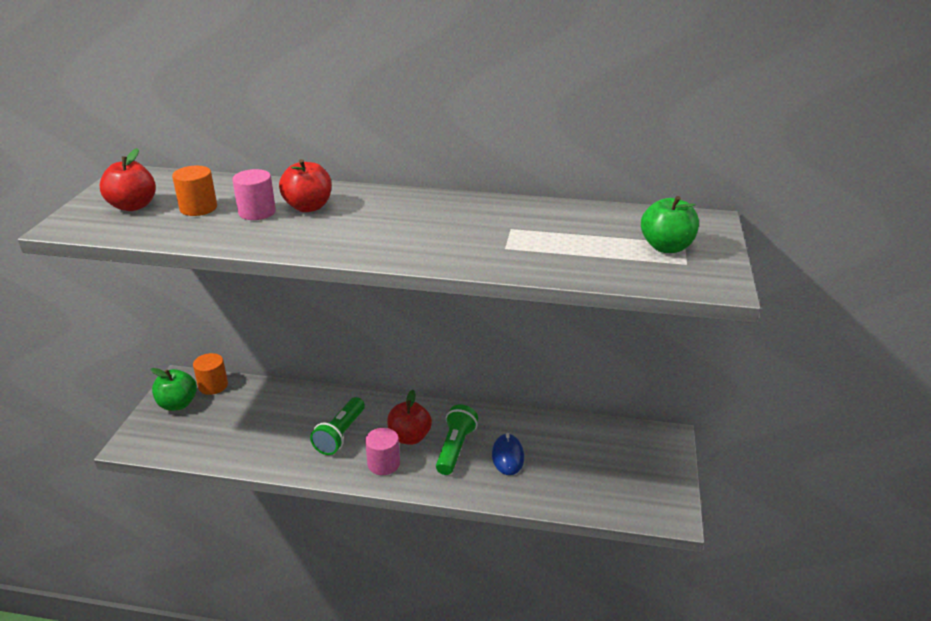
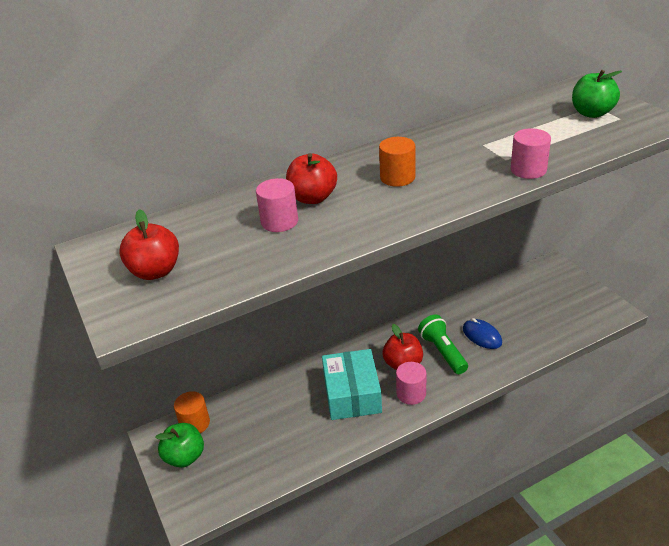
camera: 35 degrees left, 5 degrees up
orange cylinder [172,166,217,216] -> orange cylinder moved to [379,137,415,187]
green flashlight [310,397,365,455] -> turquoise box [322,349,382,420]
none -> pink cylinder [510,128,551,179]

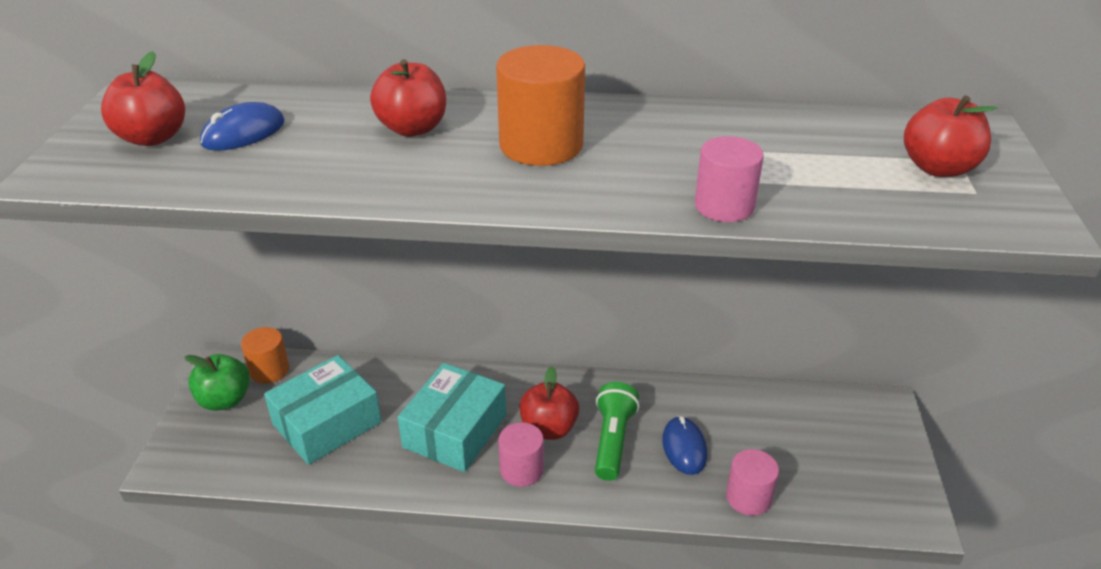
camera: 30 degrees right, 0 degrees up
pink cylinder [256,178,298,232] -> pink cylinder moved to [726,449,779,516]
orange cylinder [379,137,415,187] -> orange cylinder [496,45,585,166], size x1.55
green apple [572,70,622,118] -> red apple [904,95,997,177]
none -> blue mouse [200,102,284,151]
none -> turquoise box [264,355,382,465]

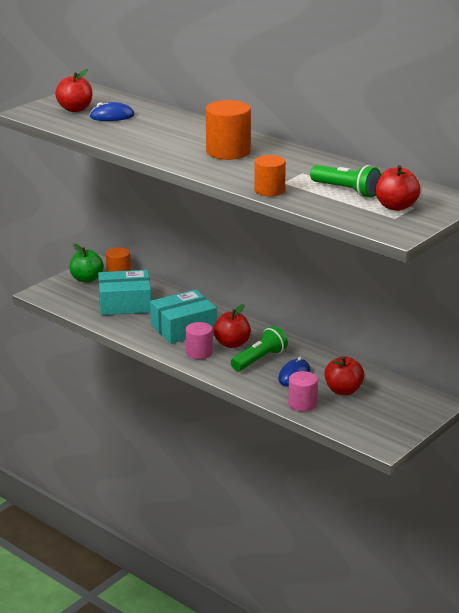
camera: 35 degrees right, 10 degrees down
red apple [370,59,446,137] -> red apple moved to [324,356,365,395]
pink cylinder [695,136,764,222] -> orange cylinder [254,155,286,196]
none -> green flashlight [310,165,381,197]

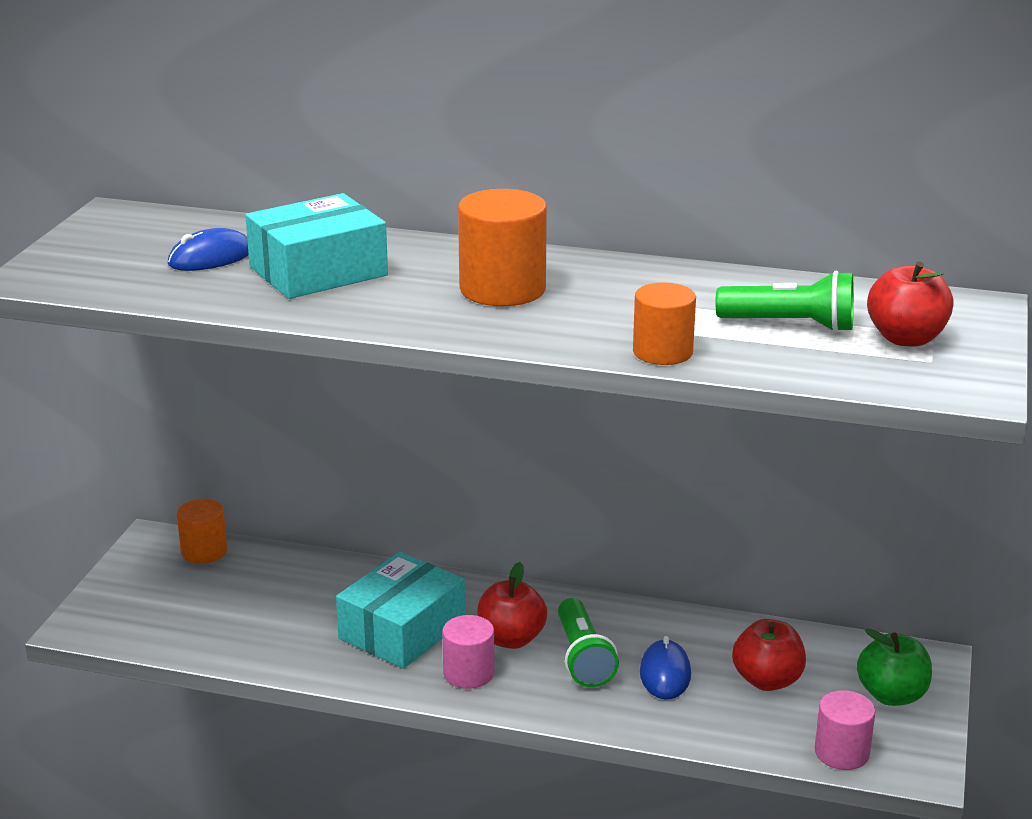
camera: 25 degrees left, 0 degrees up
red apple [55,69,93,112] -> none
green apple [69,244,104,283] -> green apple moved to [857,628,932,706]
turquoise box [98,270,151,315] -> turquoise box moved to [245,193,388,299]
green flashlight [231,326,288,371] -> green flashlight turned 150 degrees clockwise [558,598,619,687]
pink cylinder [288,371,318,412] -> pink cylinder moved to [815,690,875,770]

